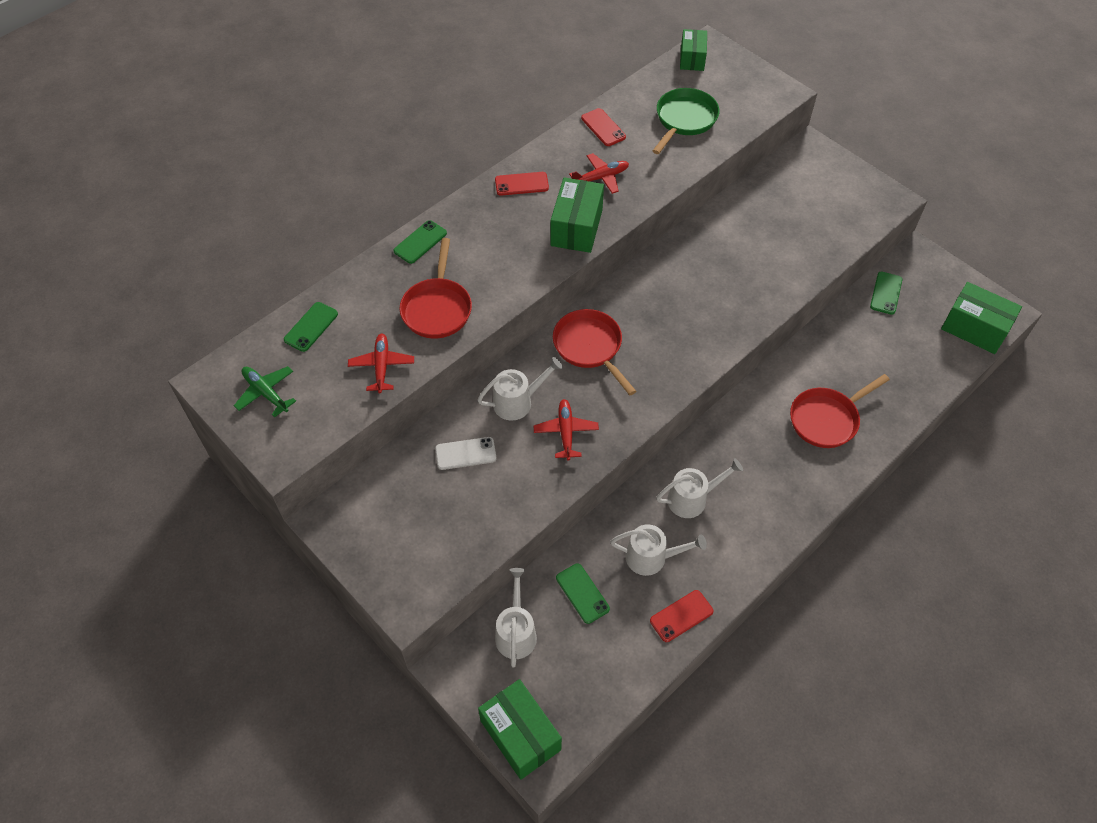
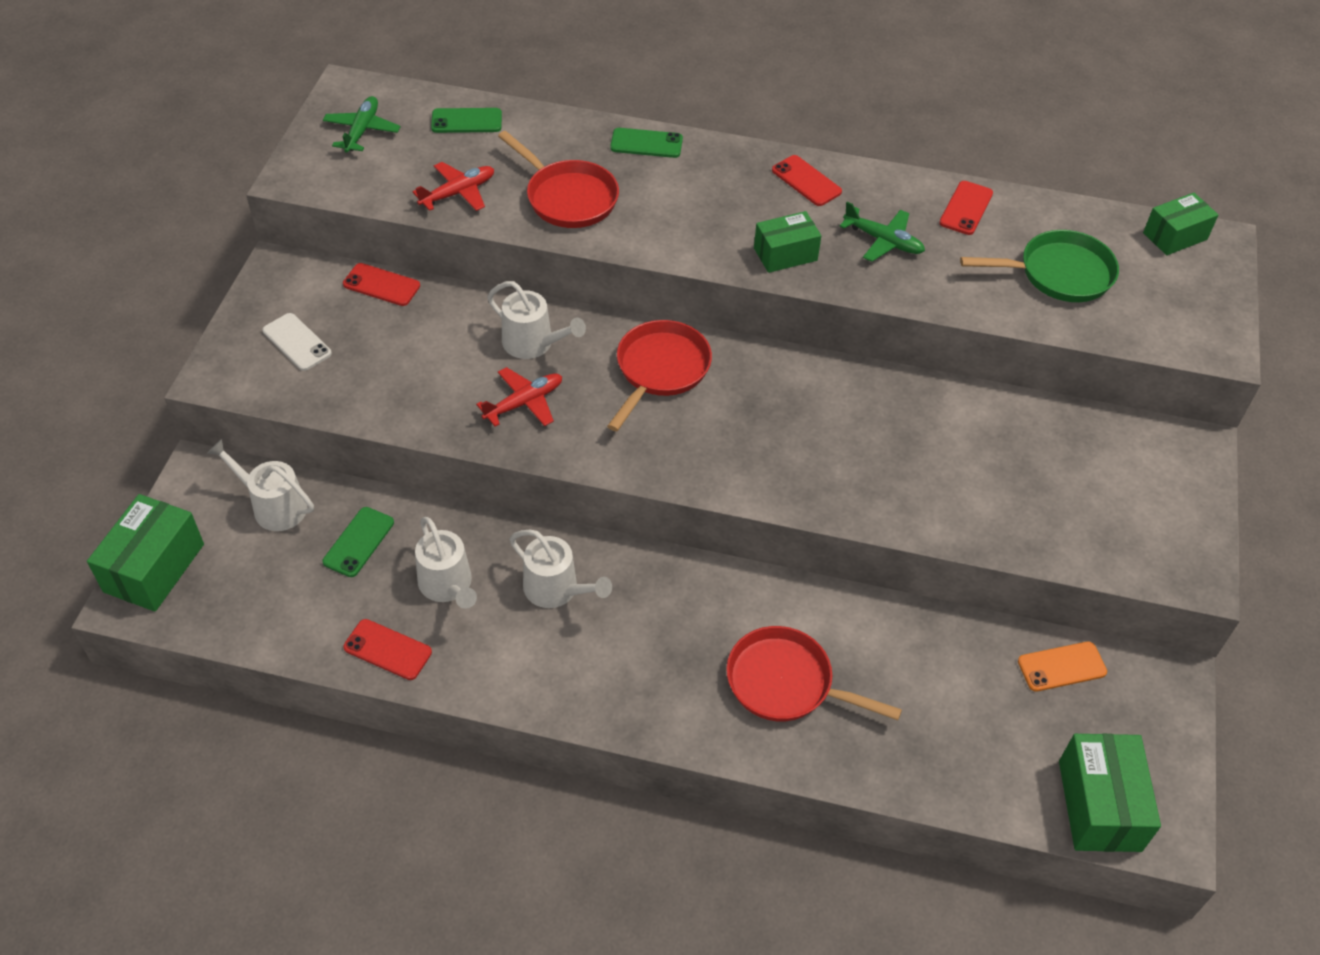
camera: 55 degrees right, 5 degrees down
red pan [400,238,472,339] -> red pan turned 105 degrees counterclockwise [498,131,619,228]
white phone [435,437,496,470] -> white phone moved to [262,313,332,371]
white watering can [495,568,537,668] -> white watering can turned 120 degrees counterclockwise [208,439,314,531]
green box [550,177,604,253] -> green box [754,211,821,273], size x0.66
red plane [569,153,629,194] -> green plane [839,202,925,262]
green phone [870,272,902,315] -> orange phone [1018,642,1107,692]
none -> red phone [343,263,420,306]

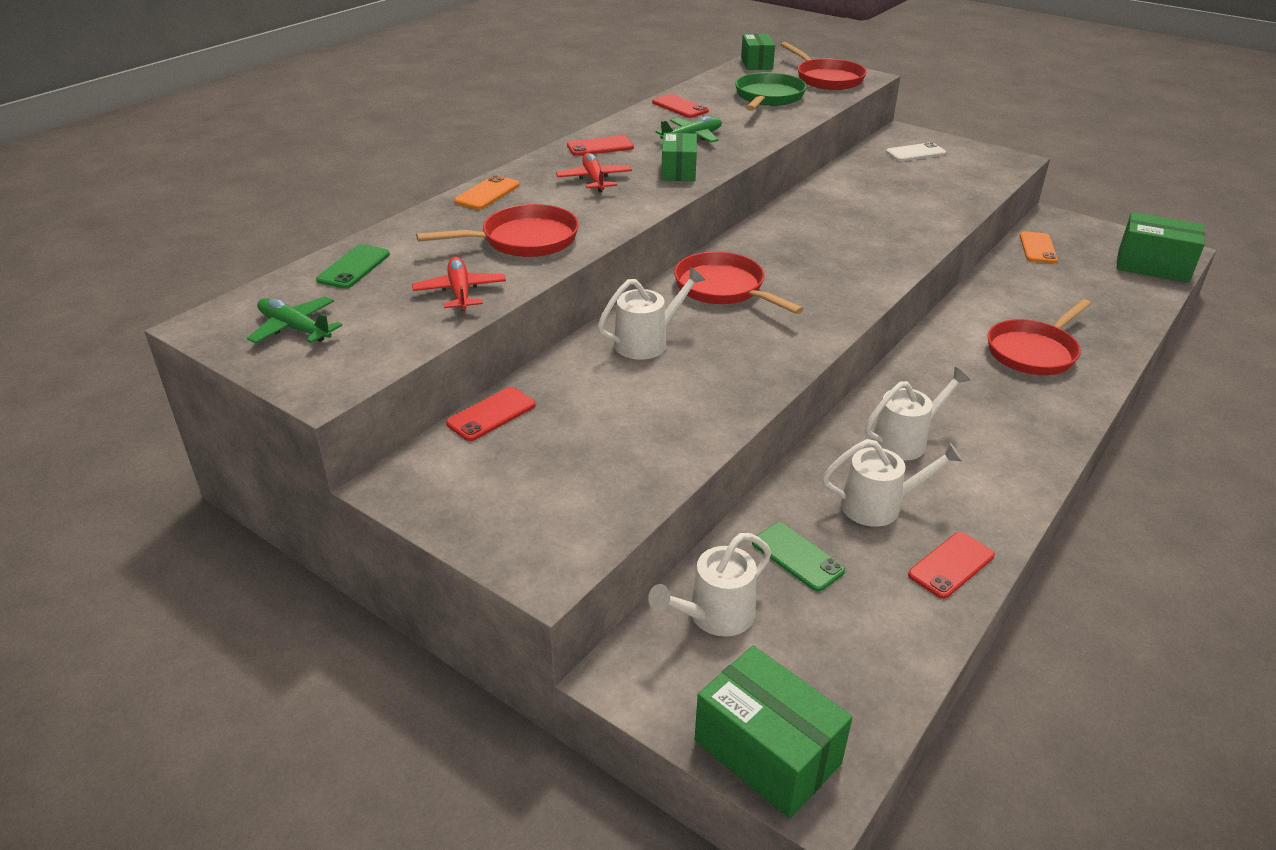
camera: 65 degrees left, 15 degrees down
white phone [262,313,332,371] -> white phone moved to [886,142,946,161]
red plane [476,367,562,427] -> red plane moved to [556,153,632,192]
green phone [610,128,683,158] -> orange phone [454,175,519,210]
none -> red pan [780,42,867,90]

